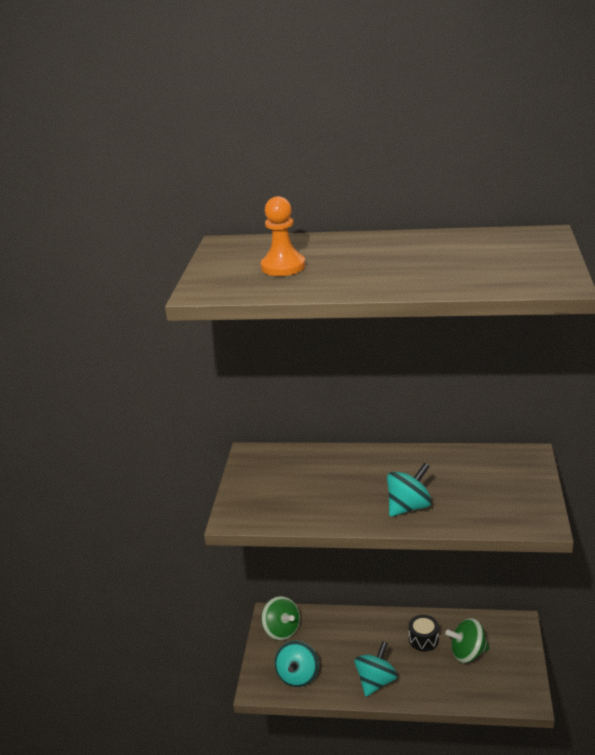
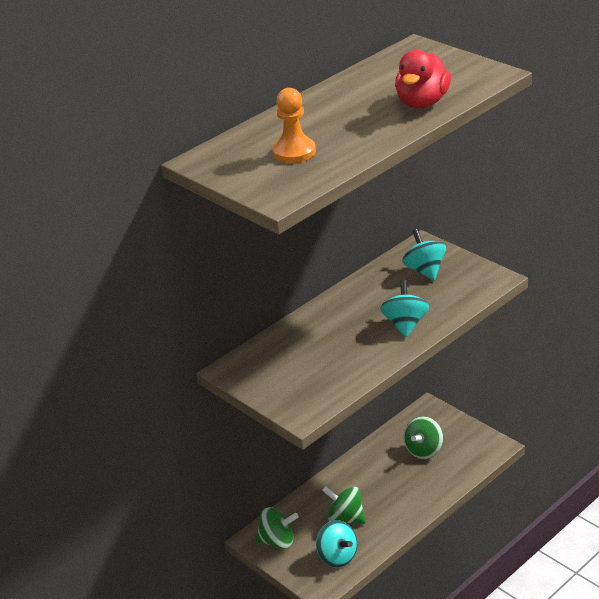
camera: 50 degrees left, 5 degrees up
turquoise spinning top [354,641,398,697] -> turquoise spinning top moved to [402,229,446,281]
black drum [409,615,439,651] -> none
none -> green spinning top [322,486,366,524]
none -> red duck [395,50,451,108]

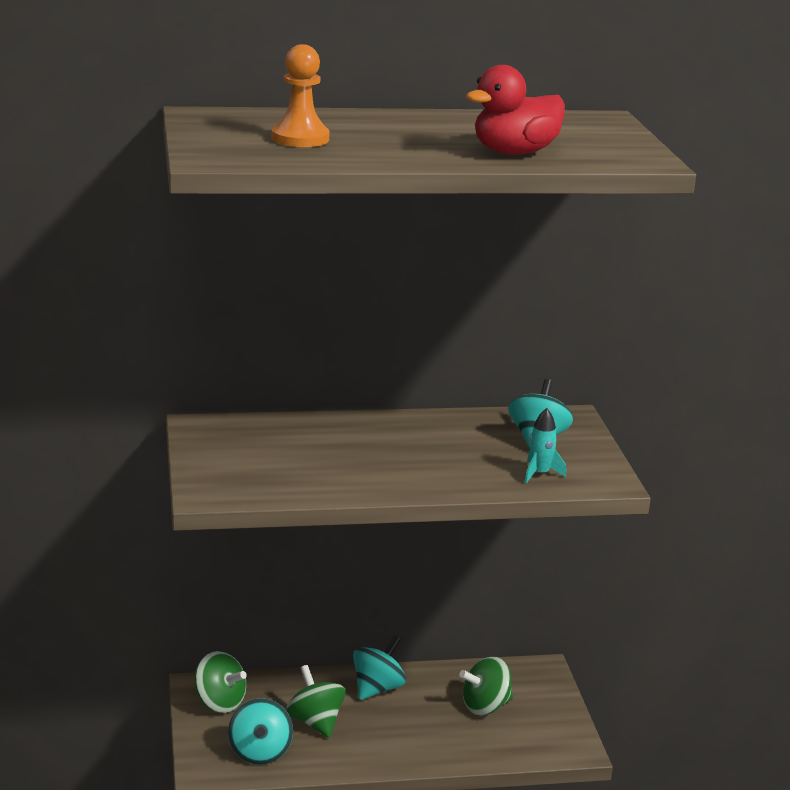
camera: 30 degrees right, 10 degrees down
turquoise spinning top [380,280,429,337] -> turquoise spinning top moved to [353,635,406,700]
none -> turquoise rocket [525,408,566,484]

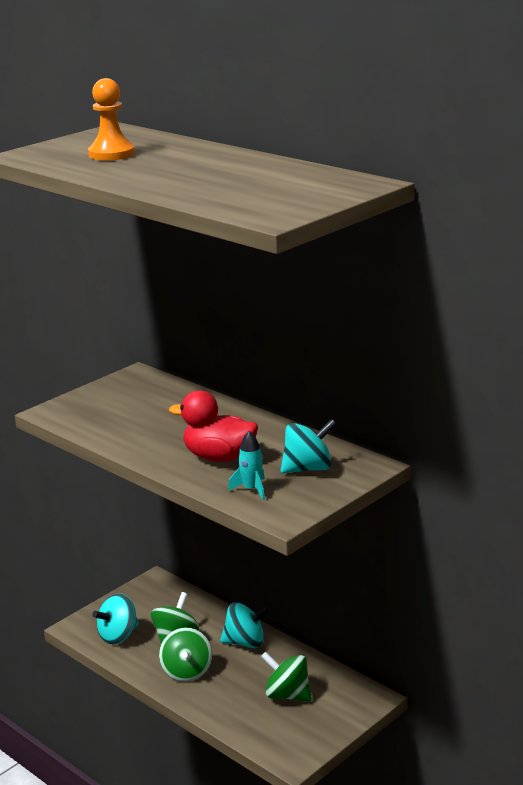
camera: 55 degrees right, 0 degrees up
green spinning top [195,651,247,713] -> green spinning top moved to [159,627,212,682]
red duck [466,65,565,155] -> red duck moved to [169,390,258,462]

